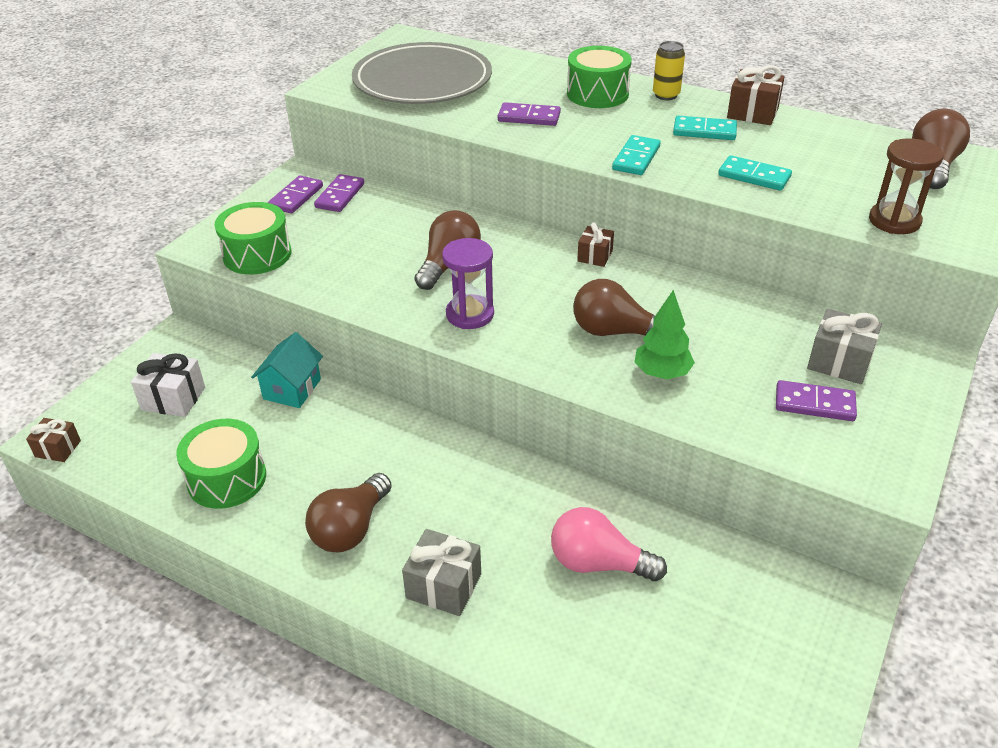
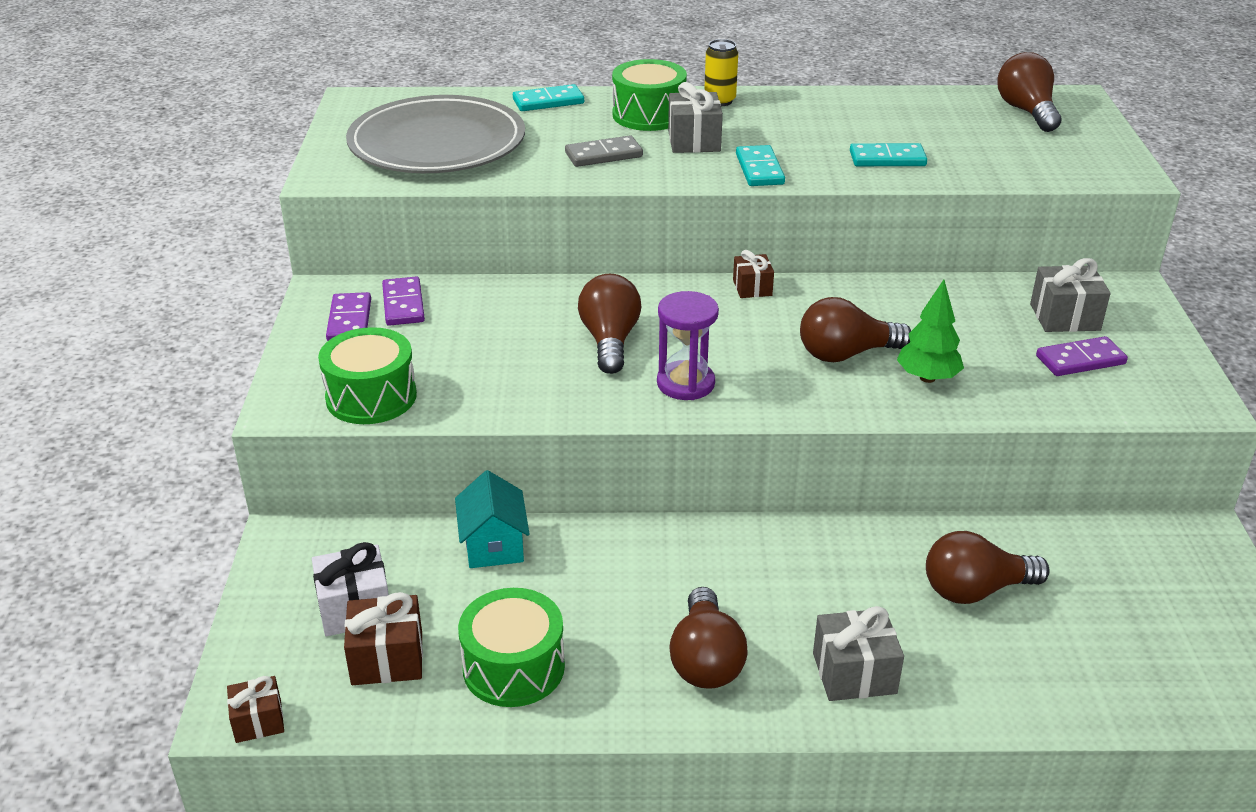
camera: 30 degrees left, 5 degrees down
purple domino [498,102,561,126] -> grey domino [565,136,643,167]
pink light bulb [551,507,667,581] -> brown light bulb [926,531,1050,604]
turquoise domino [673,116,737,140] -> turquoise domino moved to [513,84,584,111]
brown gift [727,65,785,125] -> brown gift moved to [344,592,423,685]
brown hourglass [869,138,944,234] -> none
none -> grey gift [668,82,723,153]

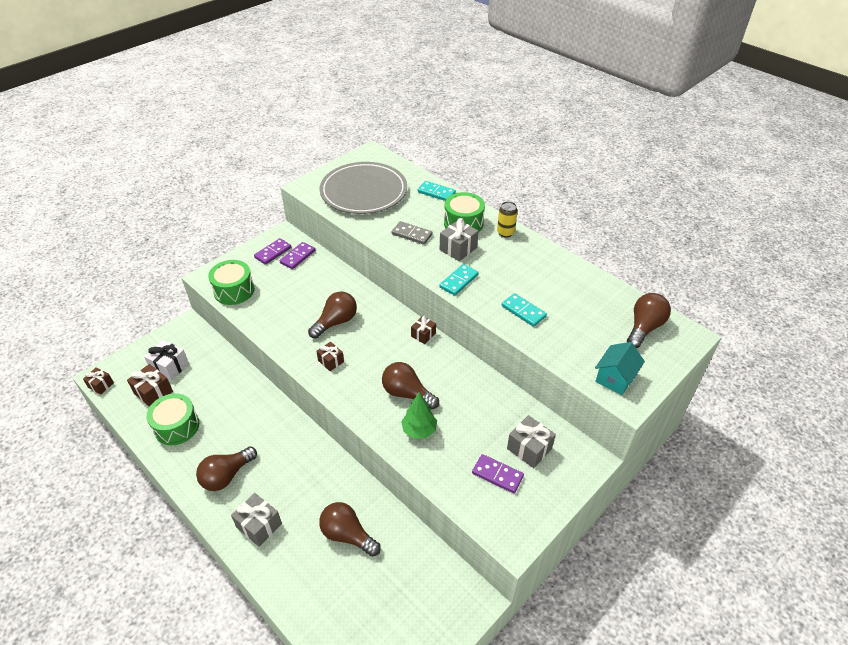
camera: 45 degrees right, 10 degrees up
turquoise house [455,470,529,568] -> turquoise house moved to [595,342,645,395]
purple hourglass [657,291,719,400] -> brown gift [316,342,344,371]

